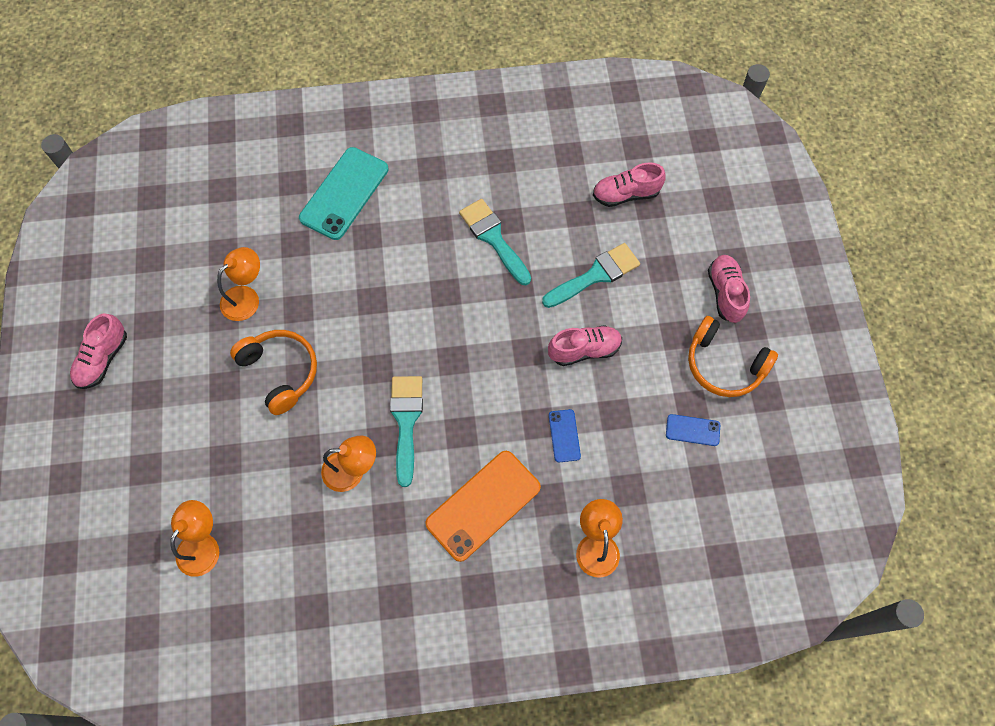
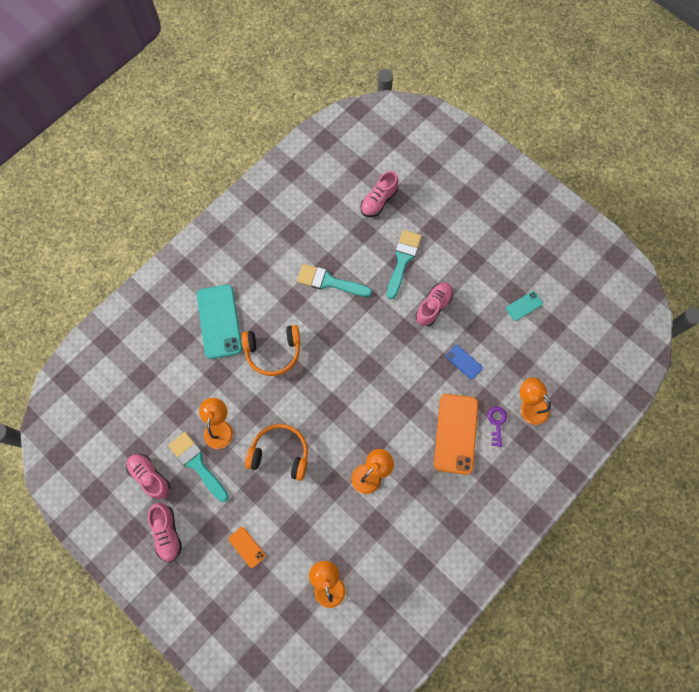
camera: 40 degrees left, 5 degrees up
turquoise brush [390,376,423,487] -> turquoise brush moved to [168,432,229,502]
blue phone [666,414,720,446] -> turquoise phone [506,291,543,321]
orange headphones [688,316,778,397] -> orange headphones moved to [242,325,301,376]
pink shoe [708,255,750,323] -> pink shoe moved to [126,454,170,500]
none -> orange phone [228,527,266,568]
none -> purple key [487,406,507,447]

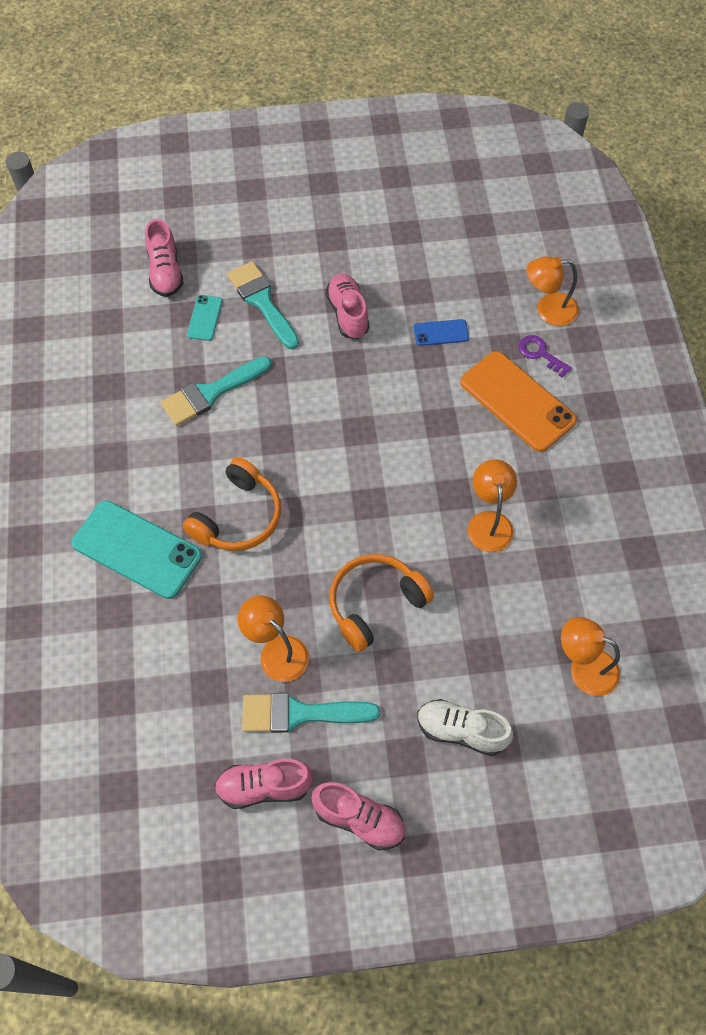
camera: 50 degrees left, 10 degrees down
orange phone [228,527,266,568] -> white shoe [418,699,513,756]
turquoise phone [506,291,543,321] -> turquoise phone moved to [187,295,222,341]

